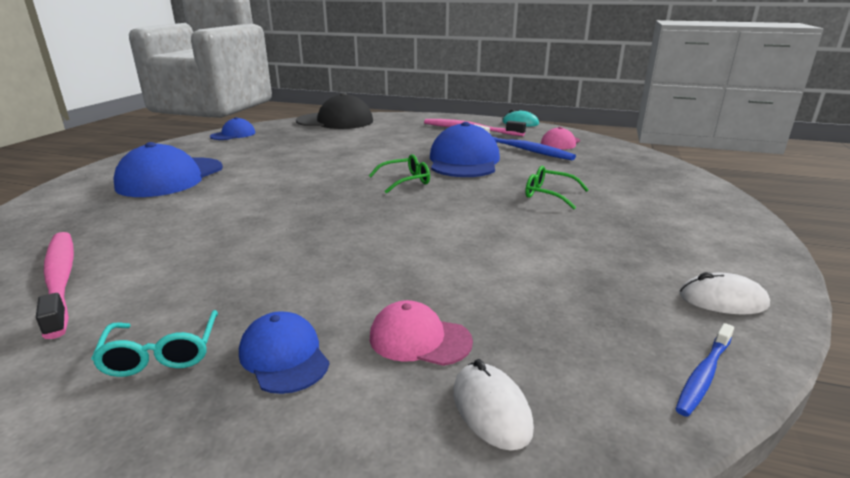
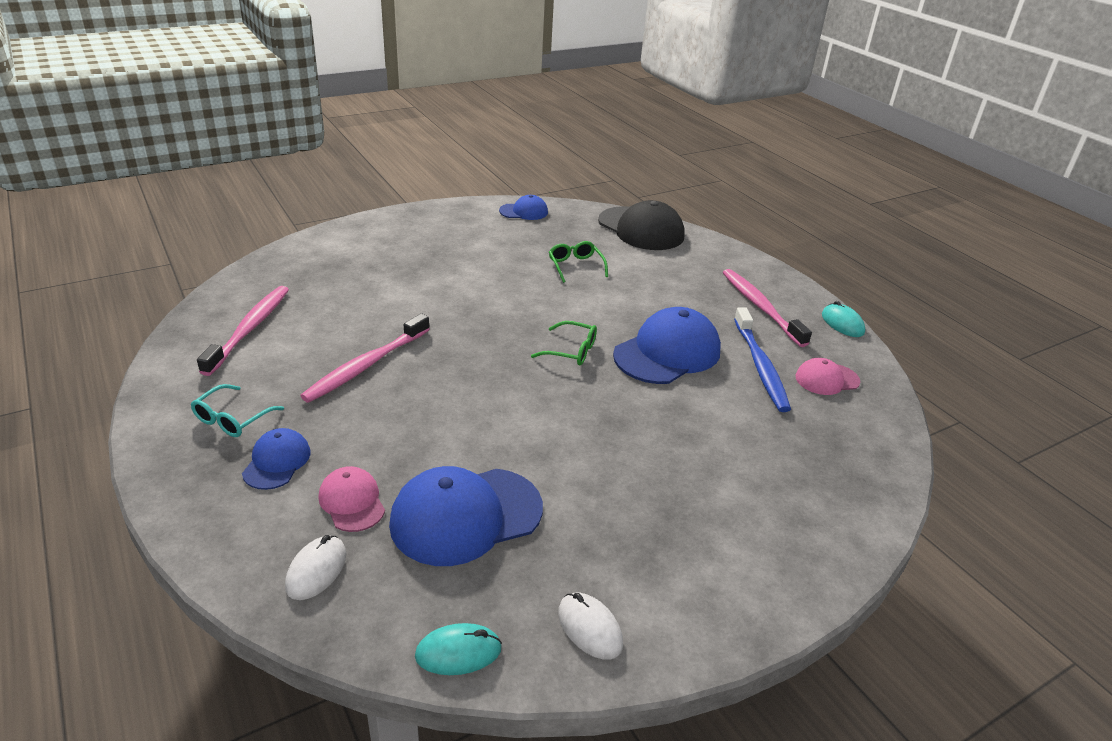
camera: 40 degrees right, 10 degrees up
blue cap [113,142,223,197] -> blue cap moved to [389,466,543,566]
green glasses [525,166,589,209] -> green glasses moved to [549,241,608,283]
blue toothbrush [676,323,734,417] -> turquoise mouse [415,623,502,675]
none -> pink toothbrush [300,313,430,403]

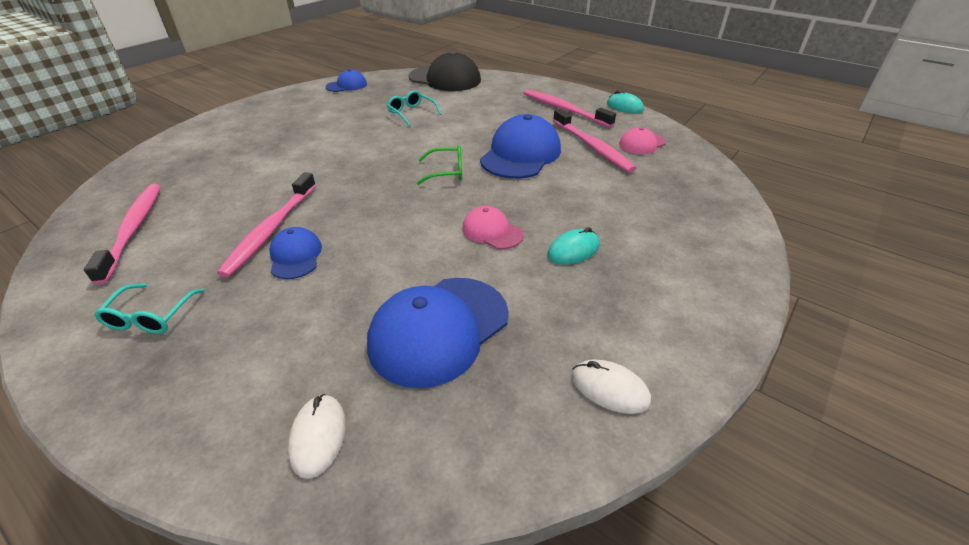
camera: 20 degrees left, 5 degrees up
blue cap [242,428,311,490] -> blue cap moved to [270,227,322,279]
pink cap [319,466,385,532] -> pink cap moved to [462,206,524,249]
turquoise mouse [415,623,502,675] -> turquoise mouse moved to [547,227,600,264]
green glasses [549,241,608,283] -> turquoise glasses [387,90,442,126]
blue toothbrush [734,307,791,412] -> pink toothbrush [553,108,636,173]

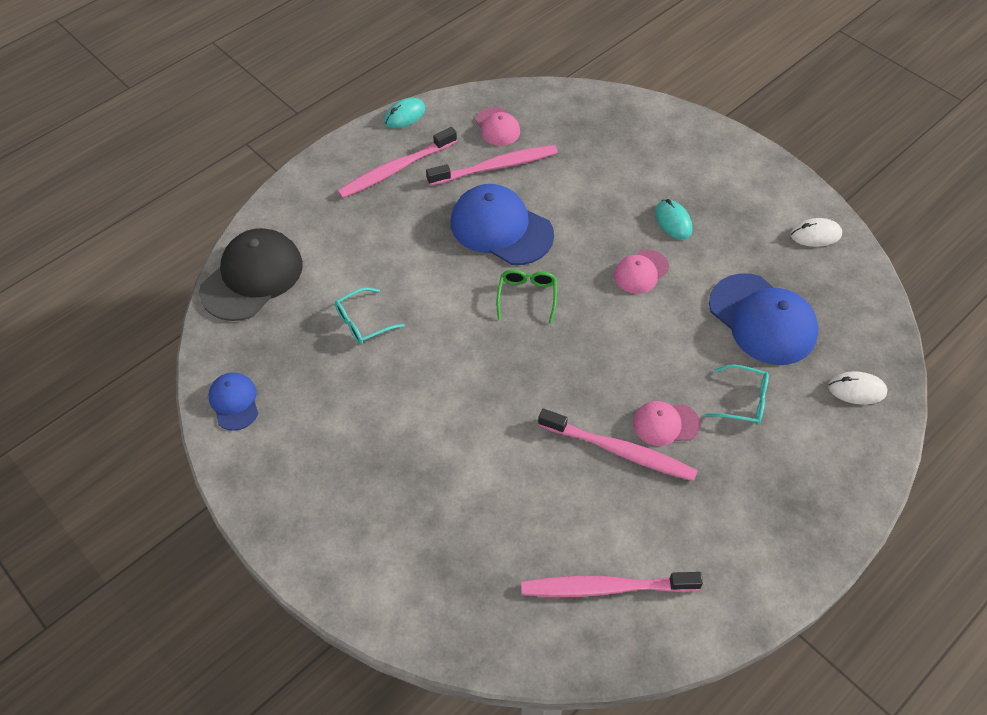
camera: 80 degrees left, 15 degrees up
turquoise glasses [94,284,205,334] -> turquoise glasses moved to [705,364,769,425]
blue cap [270,227,322,279] -> pink cap [633,401,700,446]
white mouse [571,359,651,414] -> white mouse turned 45 degrees clockwise [790,218,842,247]

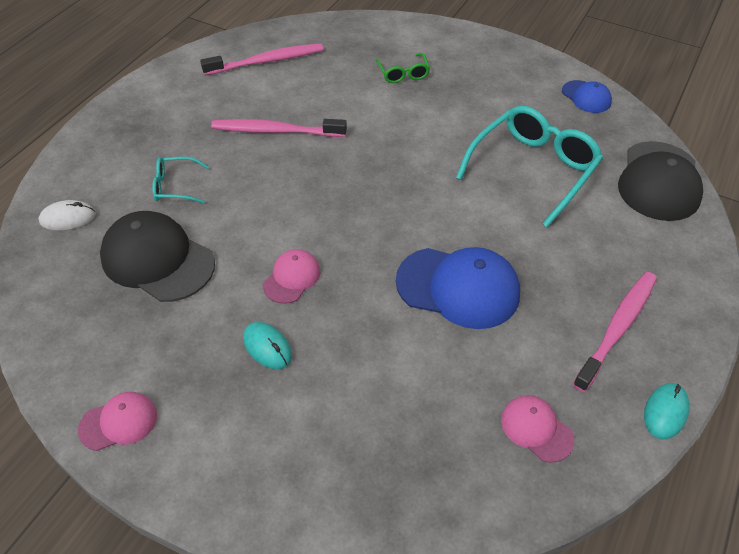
camera: 160 degrees right, 5 degrees down
turquoise glasses [335,287,405,344] -> turquoise glasses [456,106,603,227], size x2.05
pink toothbrush [426,145,558,186] -> none
green glasses [496,269,557,324] -> green glasses moved to [376,53,430,83]
pink cap [633,401,700,446] -> pink cap moved to [78,392,157,451]
blue cap [709,273,819,365] -> black cap [100,211,215,302]
white mouse [790,218,842,247] -> none

